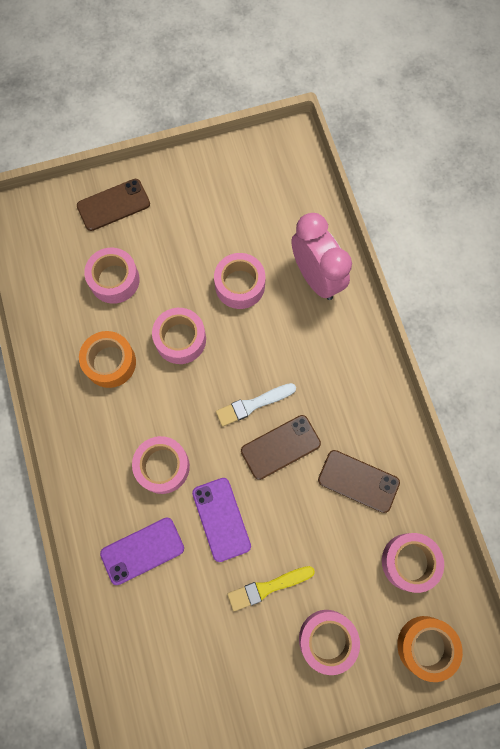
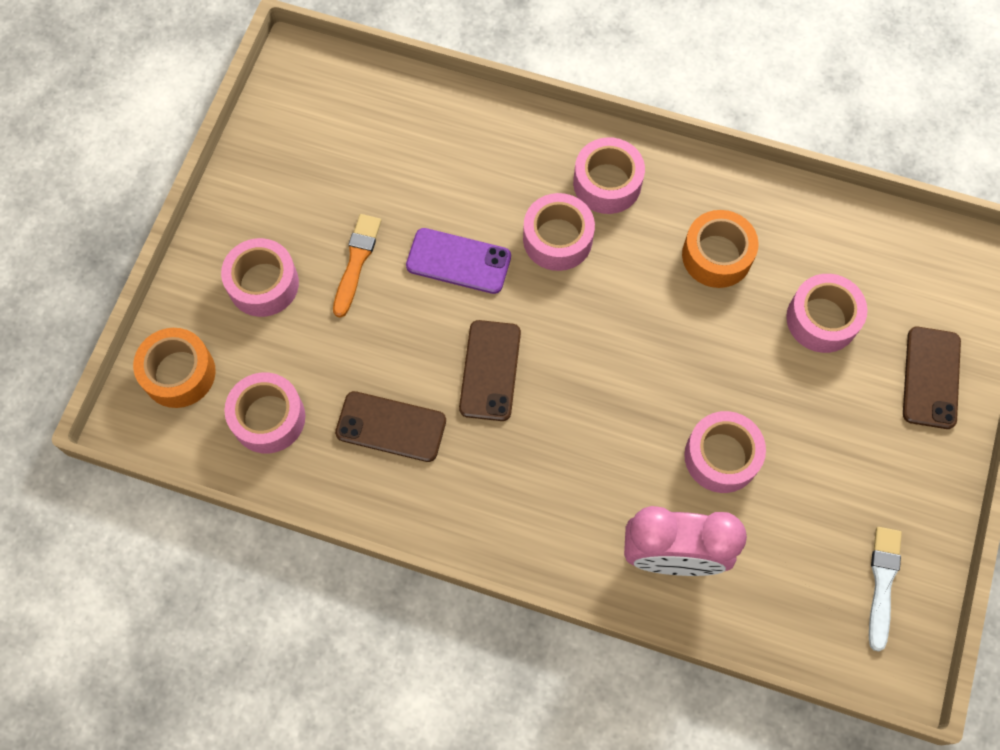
camera: 125 degrees right, 5 degrees down
purple phone [100,517,184,585] -> none
pink tape [152,308,206,364] -> pink tape moved to [573,137,645,214]
white brush [216,383,296,427] -> white brush moved to [869,527,902,651]
yellow brush [227,566,315,611] -> orange brush [333,214,381,318]
brown phone [318,450,400,513] -> brown phone turned 45 degrees clockwise [335,391,446,462]

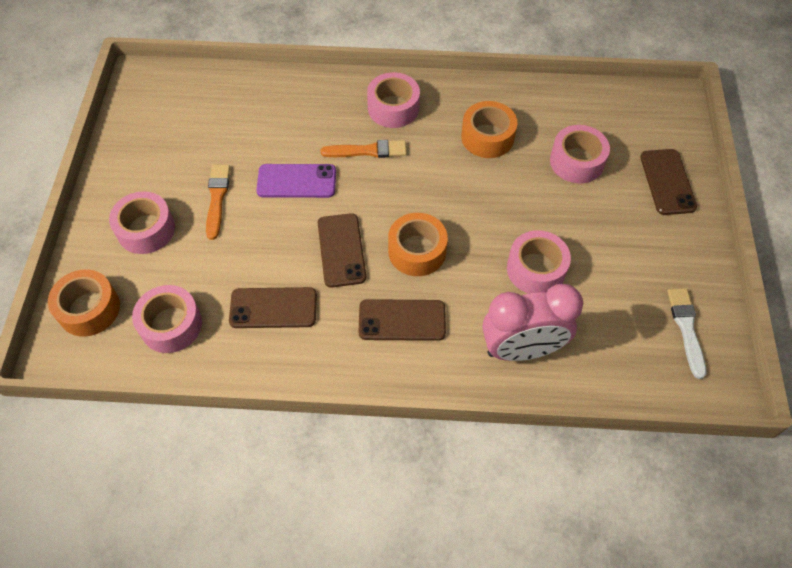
camera: 15 degrees left, 10 degrees down
pink tape [523,193,595,271] -> orange brush [321,140,407,158]
none -> brown phone [359,299,446,341]
none -> orange tape [388,213,448,276]

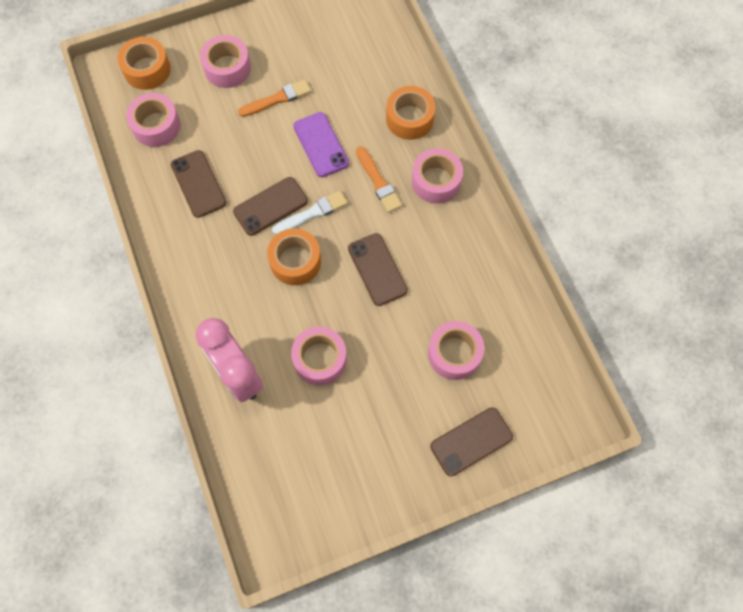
camera: 65 degrees right, 10 degrees up
brown phone [359,299,446,341] -> brown phone moved to [348,233,408,306]
orange tape [461,101,517,158] -> orange tape moved to [386,86,435,140]
white brush [667,288,706,379] -> white brush moved to [272,191,348,235]

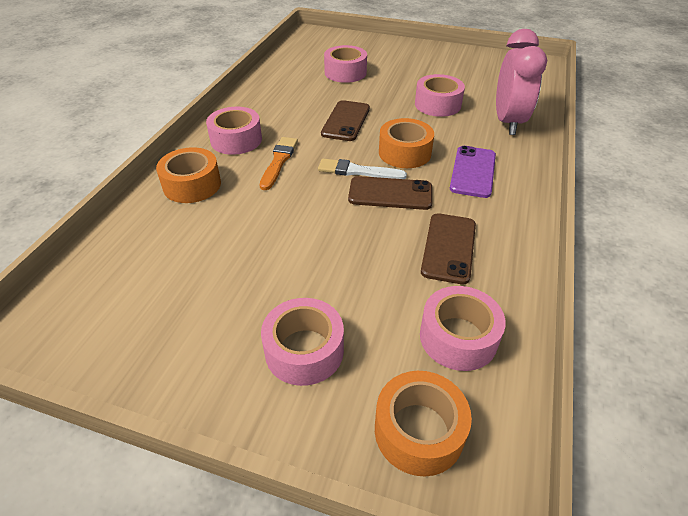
camera: 140 degrees left, 25 degrees down
orange brush [238,79,311,117] -> none
purple phone [293,112,349,177] -> purple phone moved to [450,146,496,198]
brown phone [430,407,513,477] -> none

